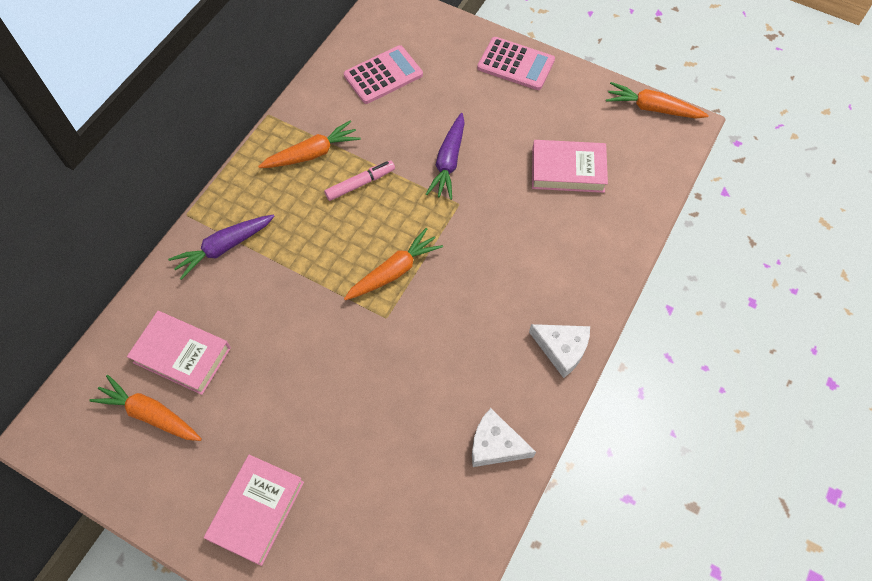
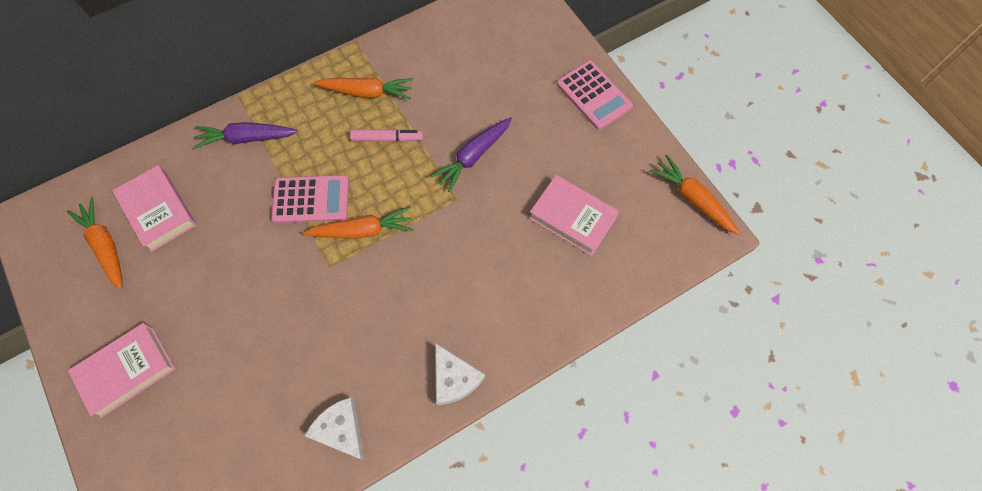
camera: 30 degrees right, 5 degrees up
pink calculator [344,45,423,104] -> pink calculator moved to [271,175,349,223]

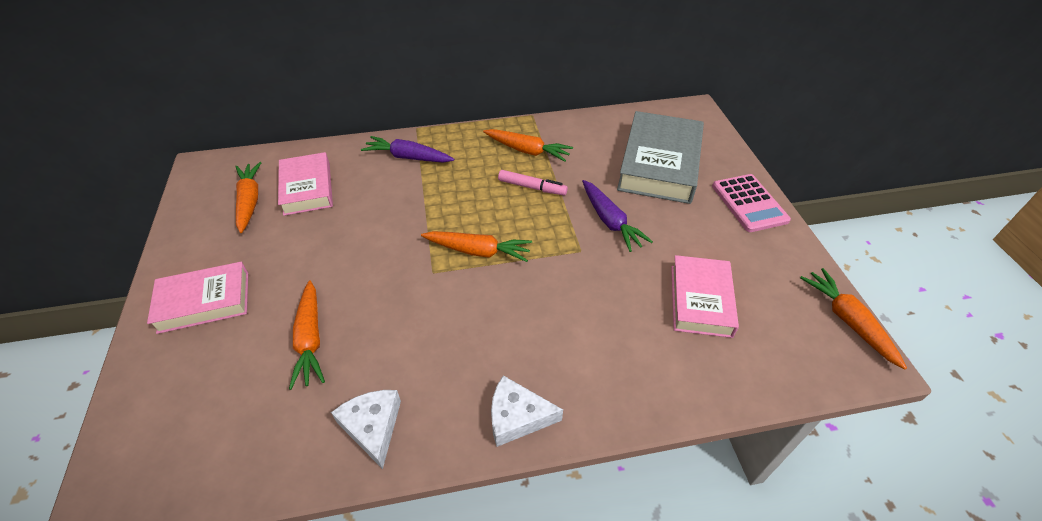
camera: 20 degrees right, 20 degrees down
pink calculator [271,175,349,223] -> none
purple carrot [431,117,512,192] -> purple carrot turned 90 degrees counterclockwise [582,180,653,252]
white cheese [435,343,485,405] -> white cheese turned 105 degrees clockwise [491,375,563,447]
pink book [529,175,619,256] -> pink book turned 45 degrees clockwise [671,255,739,338]
none -> orange carrot [289,280,325,390]
none -> grey book [617,111,704,204]

